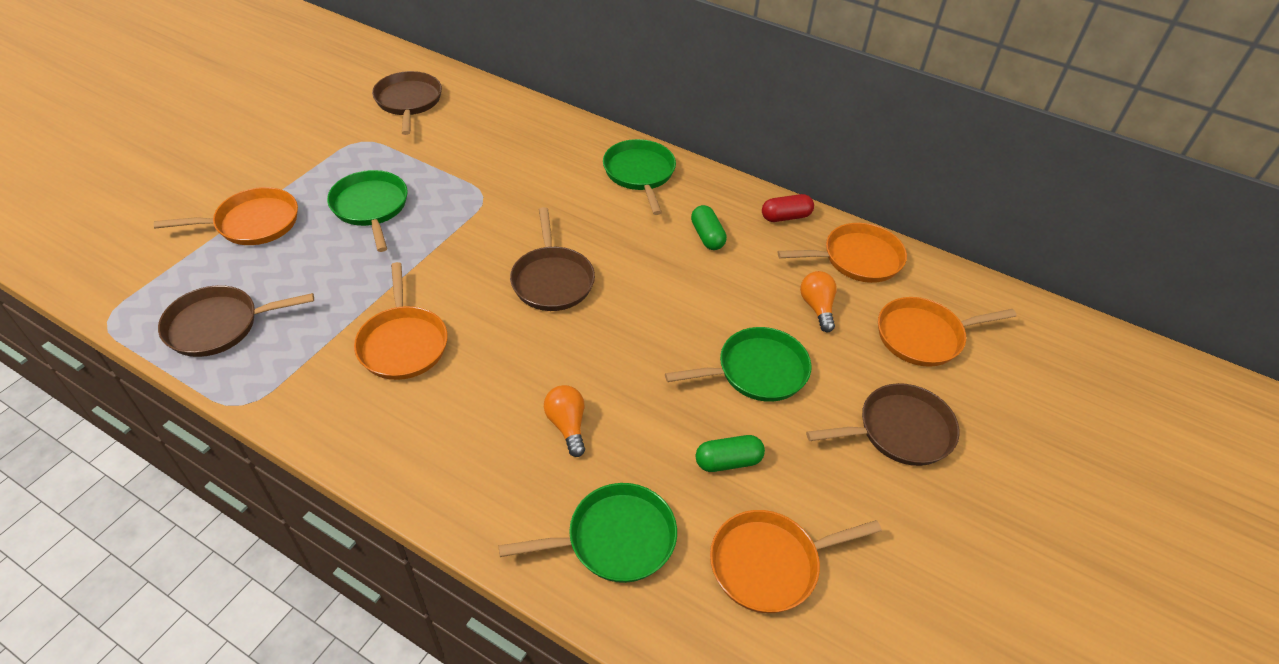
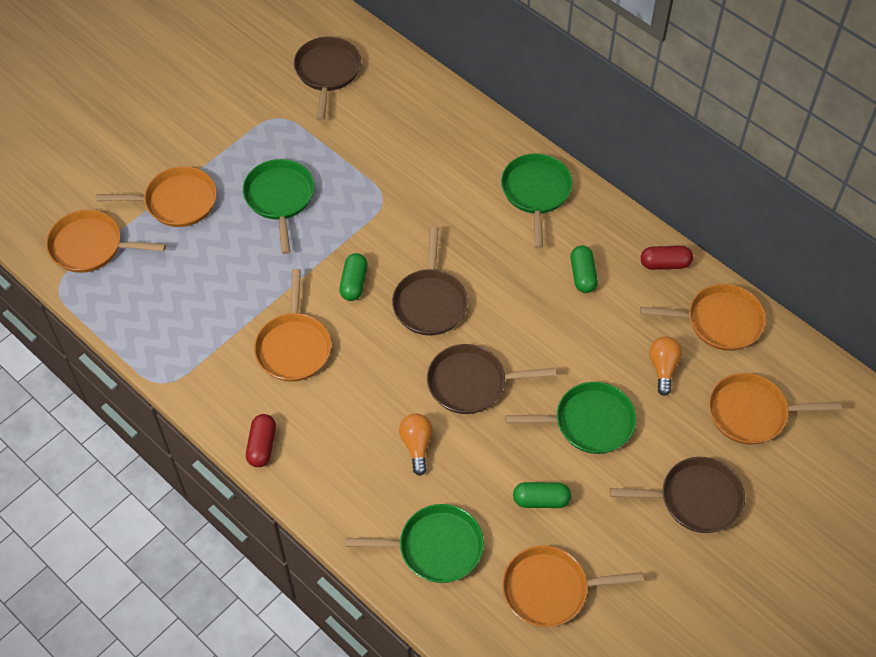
camera: 15 degrees right, 10 degrees up
brown pan [158,285,314,357] -> brown pan moved to [427,344,556,414]
none -> orange pan [46,210,166,273]
none -> red capsule [246,414,276,467]
none -> green capsule [339,253,368,301]

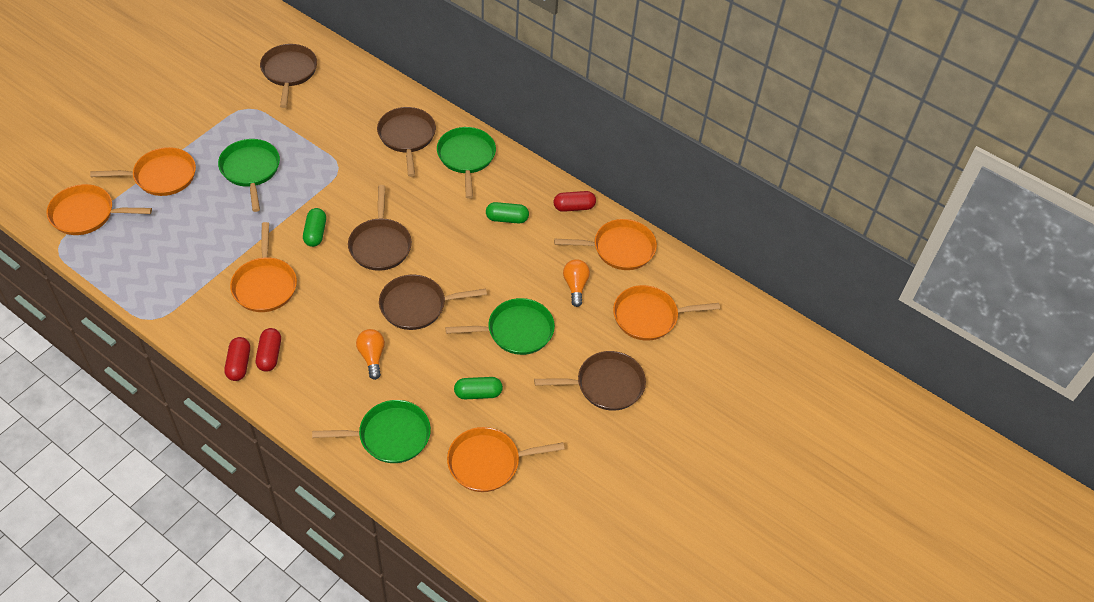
camera: 10 degrees left, 5 degrees down
green capsule [570,245,598,293] -> green capsule turned 75 degrees counterclockwise [486,202,529,224]
none -> red capsule [256,328,281,372]
none -> brown pan [377,107,436,177]

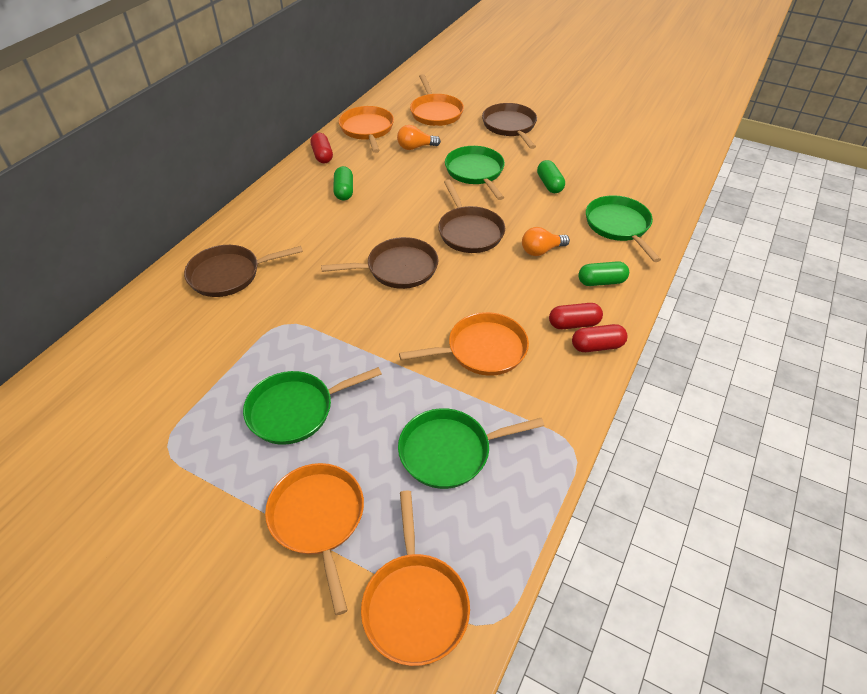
camera: 95 degrees left, 5 degrees down
brown pan [260,44,317,108] -> none
green capsule [303,208,326,247] -> green capsule moved to [578,261,629,286]
green pan [437,127,496,199] -> green pan moved to [398,408,544,489]
orange pan [447,427,565,492] -> none

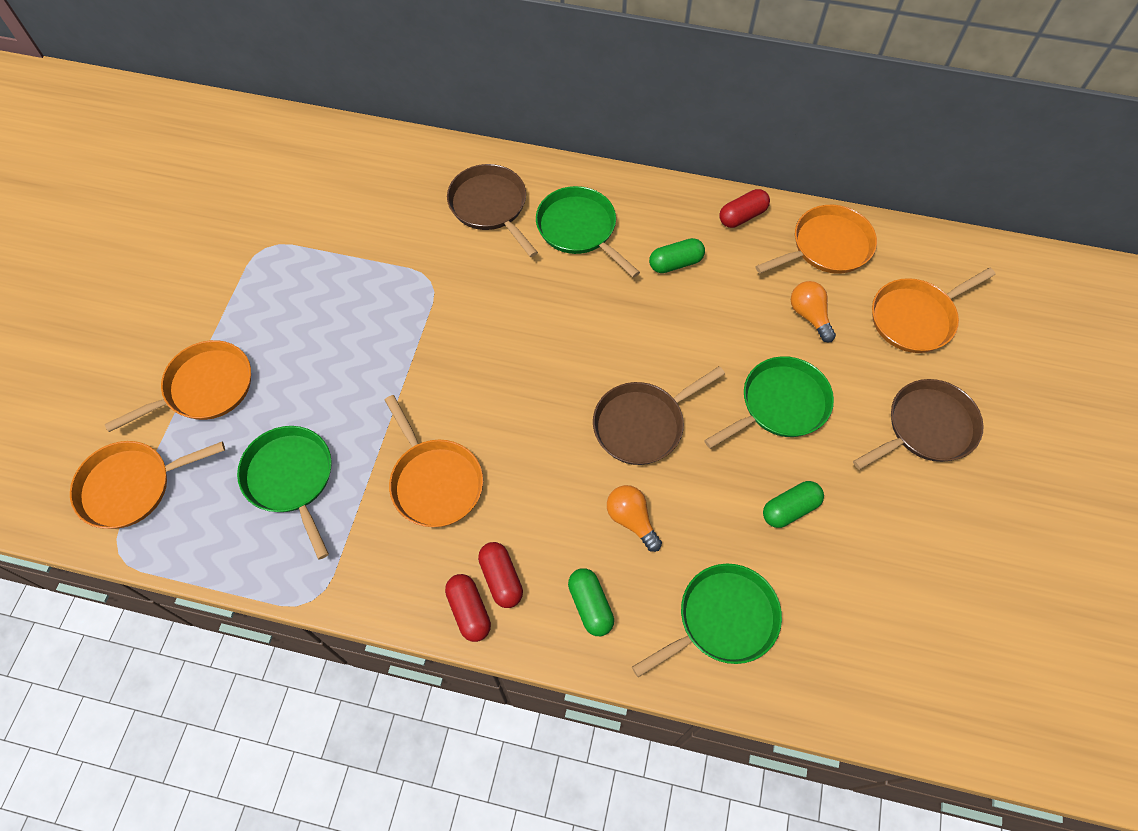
camera: 75 degrees right, 15 degrees up
green pan [243,367,382,445] -> green pan moved to [536,186,640,278]
brown pan [321,237,438,289] -> none

